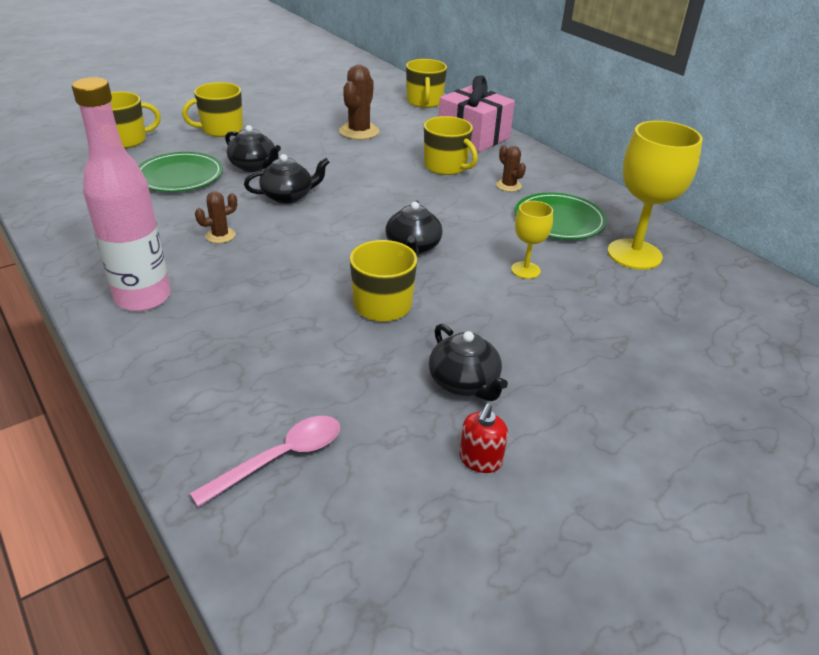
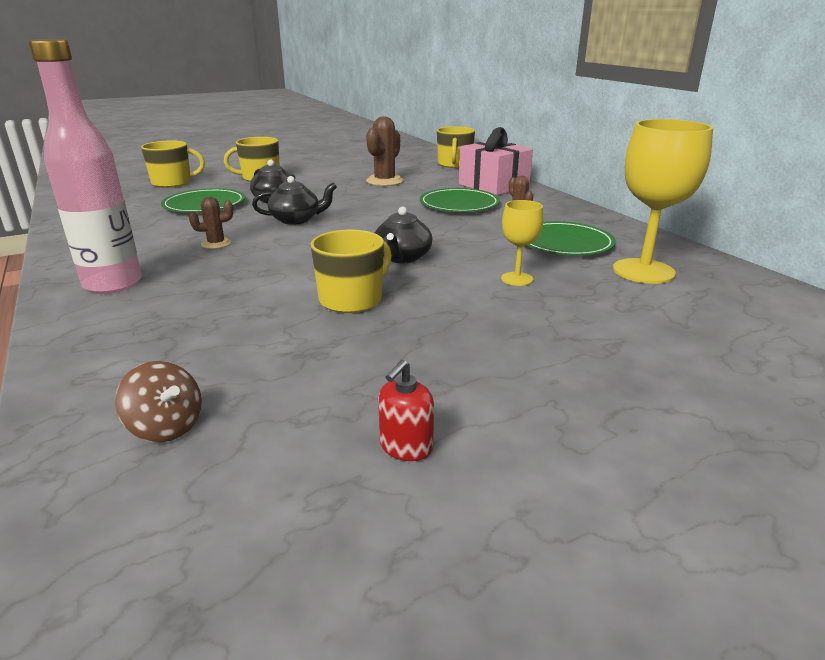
camera: 10 degrees right, 10 degrees down
pink spoon [189,416,340,507] -> brown spinning top [115,361,202,442]
yellow mug [424,116,478,175] -> green plate [420,188,500,212]
black teapot [429,324,508,401] -> none

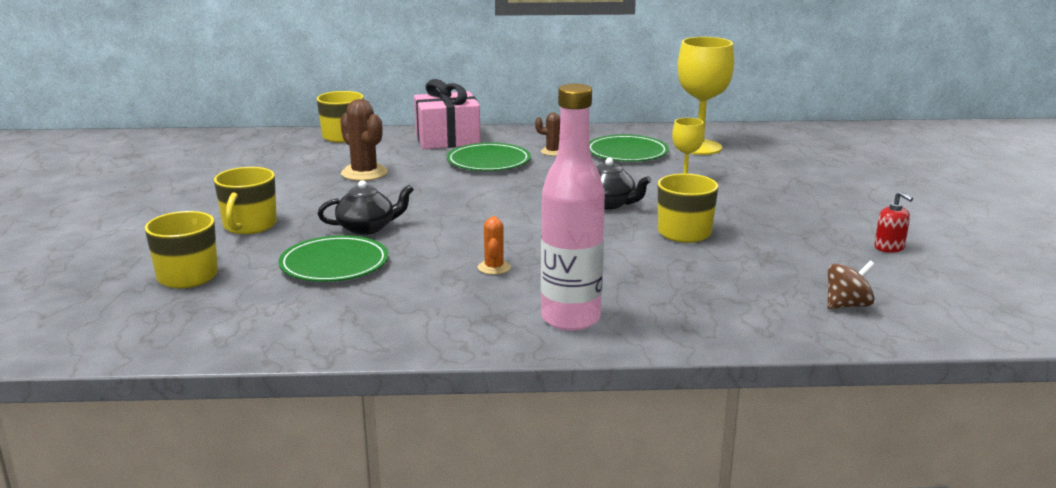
camera: 65 degrees left, 5 degrees down
brown cactus [189,197,233,249] -> orange cactus [478,216,511,275]
black teapot [252,176,337,225] -> none

